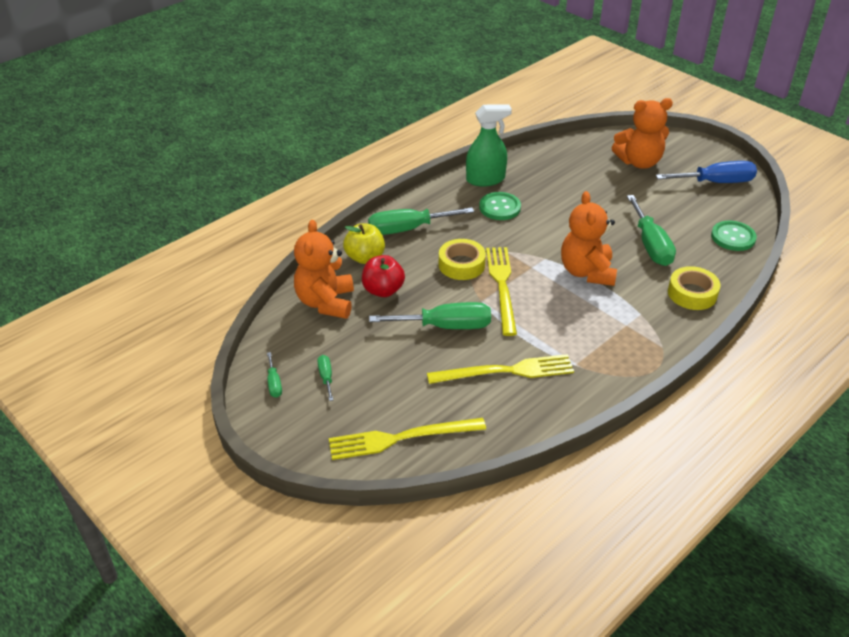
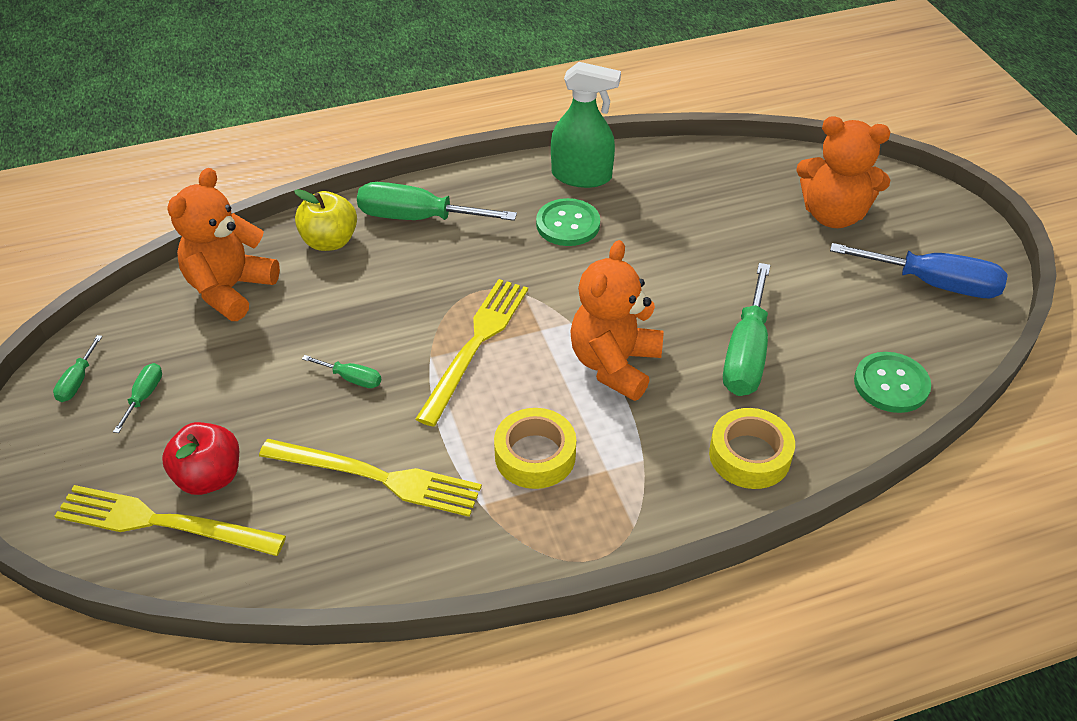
camera: 25 degrees right, 5 degrees up
red apple [362,255,405,297] -> red apple moved to [162,422,239,495]
green screwdriver [369,302,491,329] -> green screwdriver [302,355,381,388], size x0.47
yellow tape [439,239,486,280] -> yellow tape moved to [494,408,576,489]

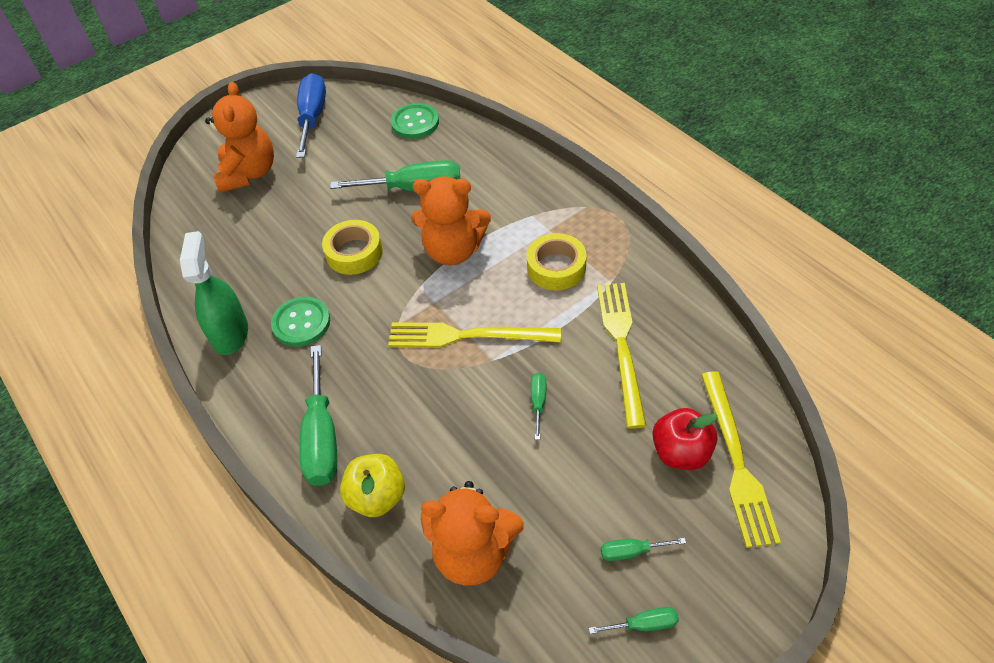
camera: 105 degrees left, 5 degrees up
yellow tape [709,408,795,489] -> yellow tape moved to [322,220,383,275]

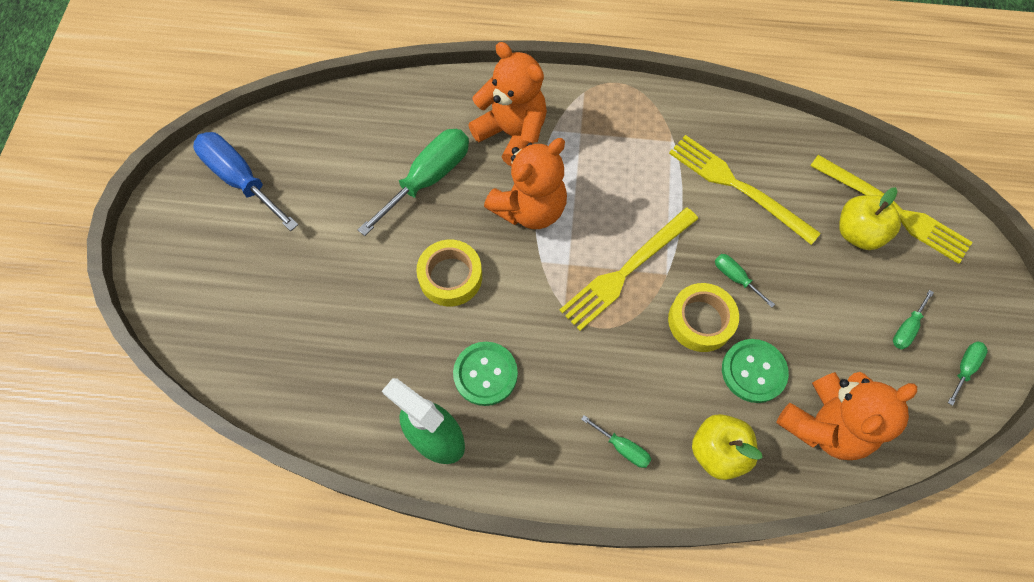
camera: 50 degrees left, 15 degrees up
orange teddy bear [205,82,274,193] -> orange teddy bear moved to [468,42,547,166]
green screwdriver [300,345,337,486] -> green screwdriver [581,415,652,468], size x0.47
green button [391,103,439,139] -> green button moved to [722,339,789,403]
yellow tape [527,233,587,290] -> yellow tape moved to [668,283,739,352]
red apple [652,408,718,470] -> yellow apple [839,187,901,250]

